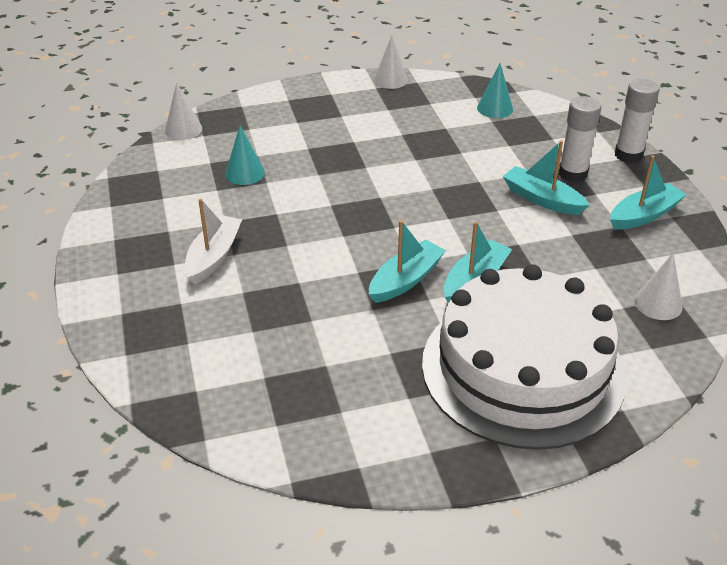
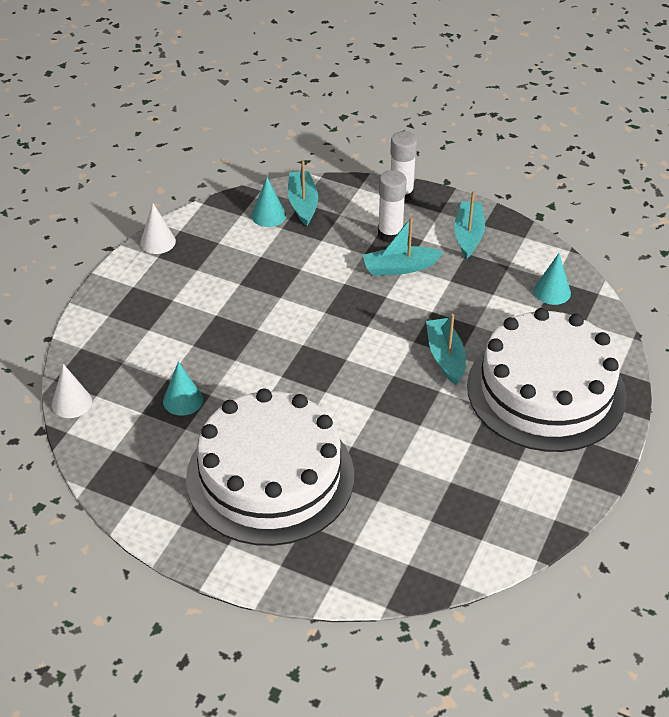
camera: 50 degrees left, 5 degrees up
white boat [185,198,242,285] -> white cake [186,389,354,546]
turquoise boat [369,220,446,303] -> turquoise boat moved to [288,160,318,226]
white cone [634,253,683,320] -> turquoise cone [534,253,571,305]

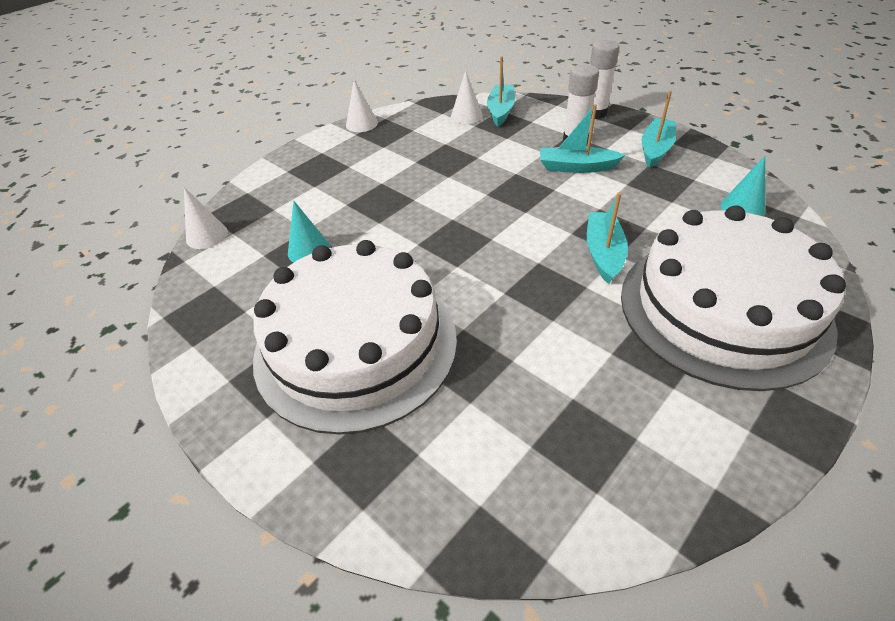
camera: 20 degrees right, 0 degrees up
turquoise cone [251,177,286,227] -> white cone [451,70,483,124]

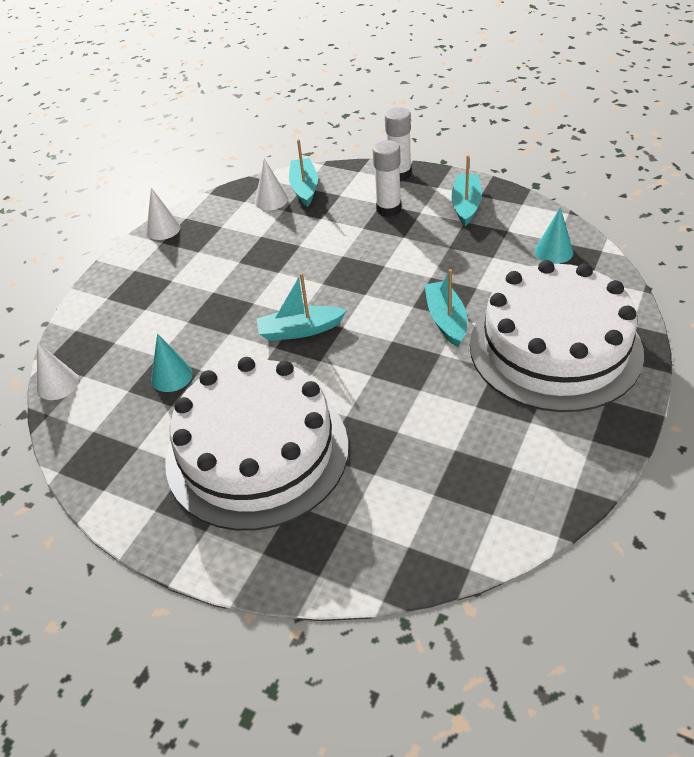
camera: 15 degrees left, 0 degrees up
turquoise boat [540,104,625,173] -> turquoise boat moved to [257,273,347,341]

